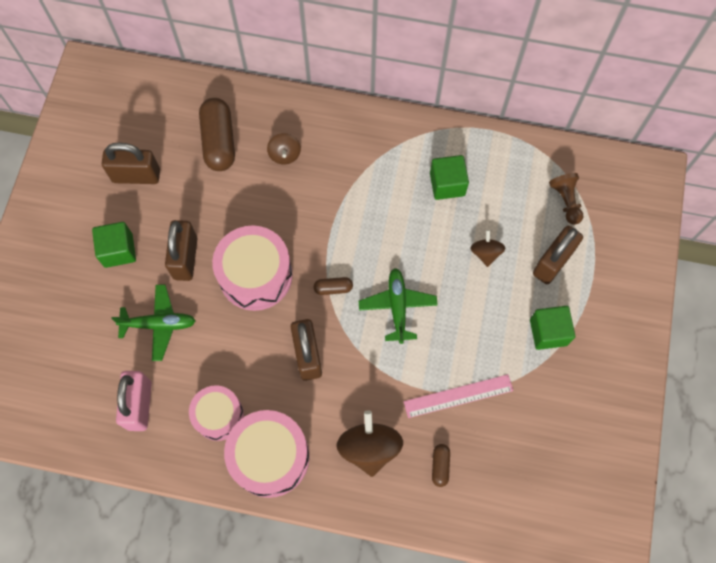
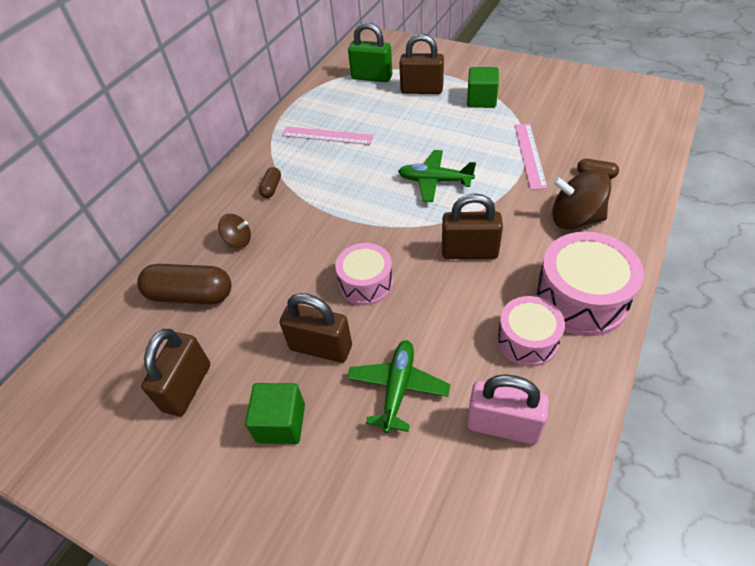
camera: 70 degrees left, 20 degrees down
pink drum [212,225,293,311] -> pink drum [335,243,393,305], size x0.64
brown capsule [314,277,353,295] -> brown capsule moved to [259,167,281,198]
green cube [430,155,469,200] -> pink ruler [281,126,374,145]
brown spinning top [470,230,506,267] -> none
brown padlock [533,226,583,284] -> brown padlock turned 45 degrees counterclockwise [399,34,444,94]
brown pawn [549,173,583,225] -> green padlock [348,22,392,82]

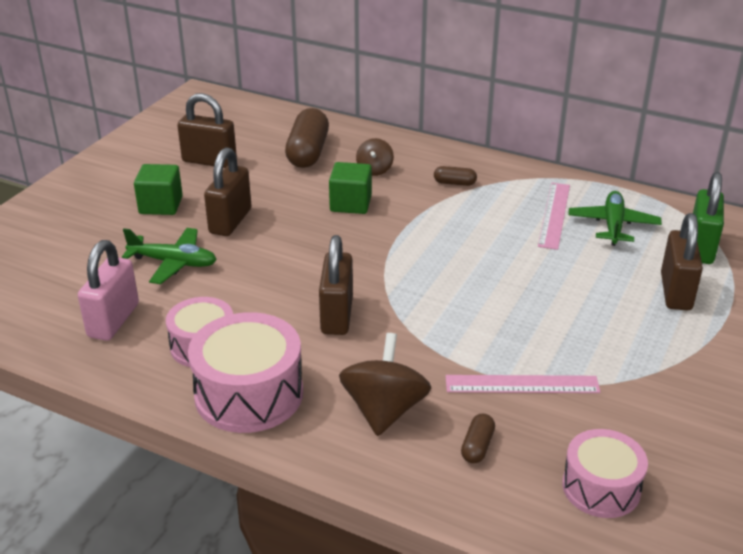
camera: 85 degrees right, 15 degrees down
pink drum [335,243,393,305] -> pink drum moved to [562,429,648,518]
green plane [398,150,476,202] -> green plane moved to [568,191,662,246]
green cube [467,67,499,108] -> green cube moved to [329,162,372,214]

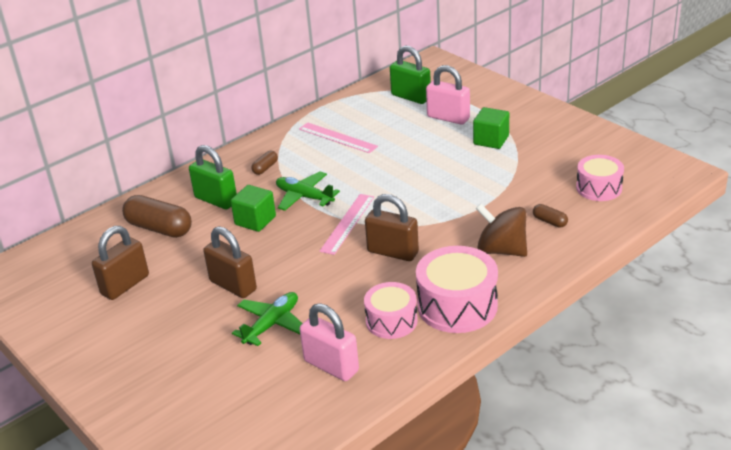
camera: 65 degrees left, 0 degrees up
green cube [134,164,183,215] -> green cube moved to [473,107,509,149]
brown spinning top [356,138,394,176] -> green padlock [189,145,237,210]
pink ruler [446,375,601,393] -> pink ruler moved to [319,194,374,255]
green plane [568,191,662,246] -> green plane moved to [276,171,340,211]
brown padlock [661,213,703,310] -> pink padlock [426,65,470,125]

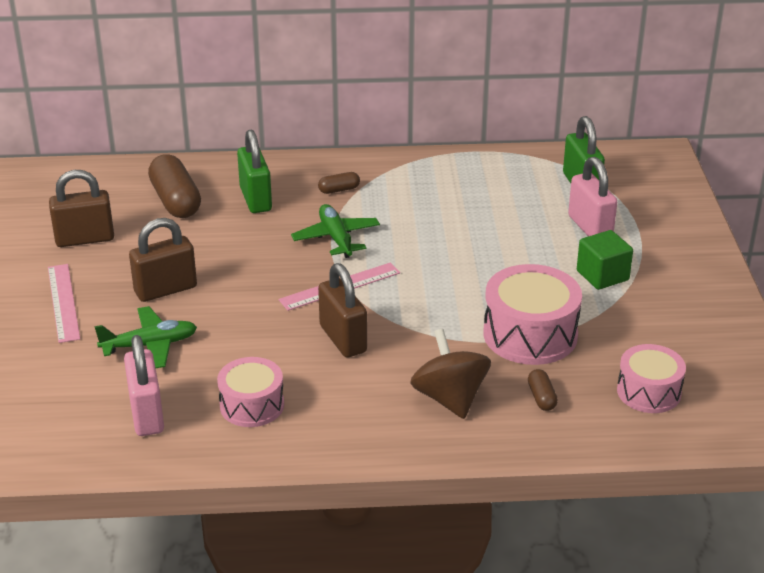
camera: 35 degrees right, 0 degrees up
brown padlock [203,226,257,298] -> brown padlock turned 75 degrees clockwise [129,218,197,302]
green cube [230,185,276,232] -> none
pink ruler [299,122,378,153] -> pink ruler moved to [48,264,80,343]
pink drum [416,246,498,333] -> pink drum moved to [484,264,582,365]

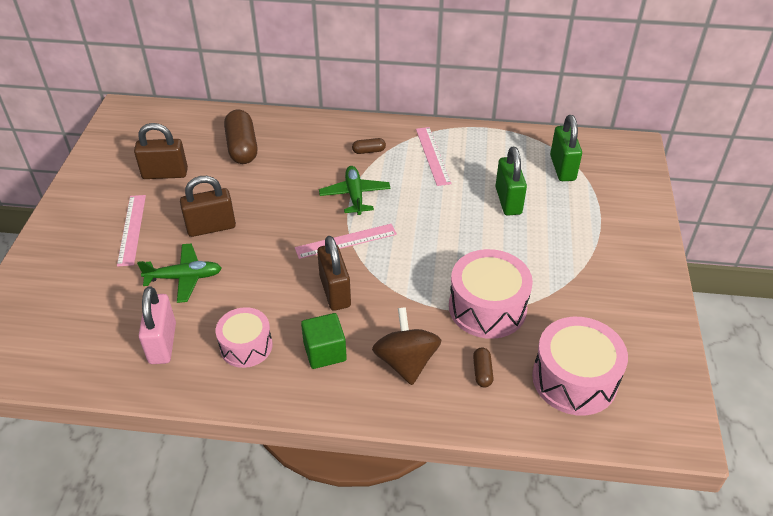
camera: 10 degrees right, 10 degrees up
green padlock [237,130,272,213] -> green padlock moved to [495,147,527,215]
pink padlock [568,157,617,236] -> none
green cube [577,230,633,290] -> green cube moved to [301,313,347,369]
pink drum [617,344,686,413] -> pink drum [532,317,628,416], size x1.56
none -> pink ruler [416,127,452,186]

